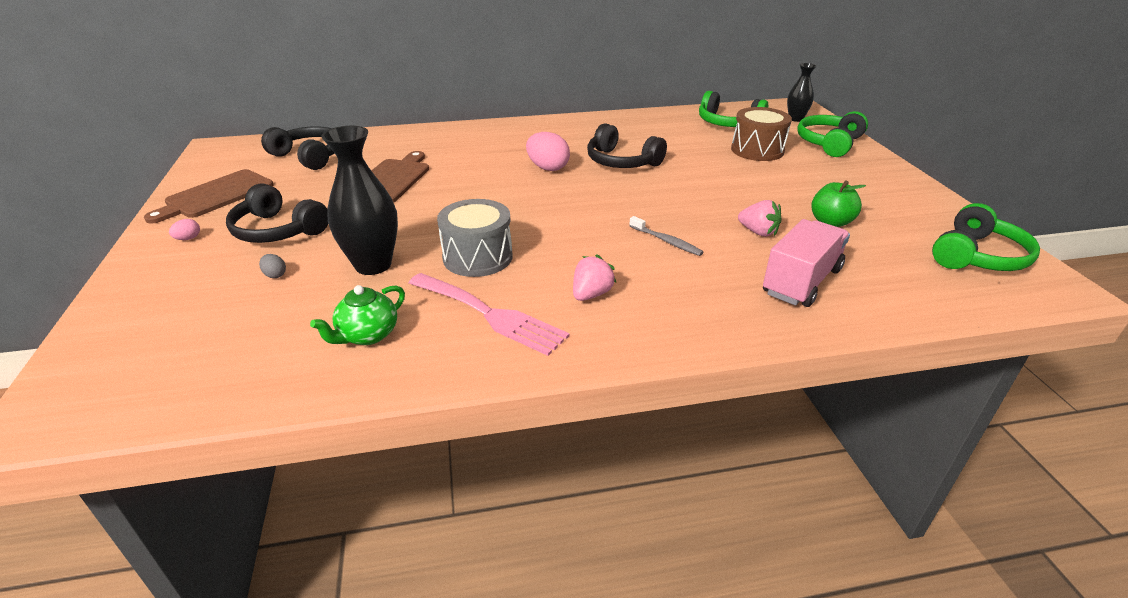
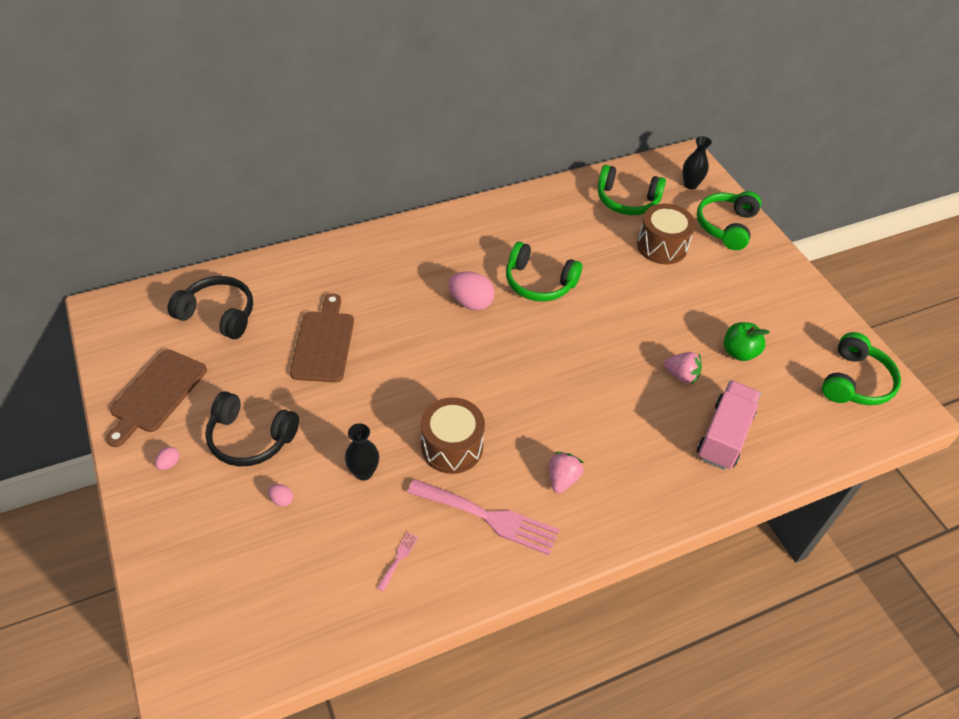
camera: 15 degrees left, 15 degrees up
grey egg [259,254,286,278] -> pink egg [268,484,293,507]
green teapot [310,285,405,345] -> pink fork [377,532,418,591]
black vase [321,126,398,275] -> black vase [345,423,379,481], size x0.59
grey drum [437,199,513,277] -> brown drum [421,397,485,474]
black headphones [587,123,667,168] -> green headphones [506,242,582,302]
grey toothbrush [629,216,703,256] -> none

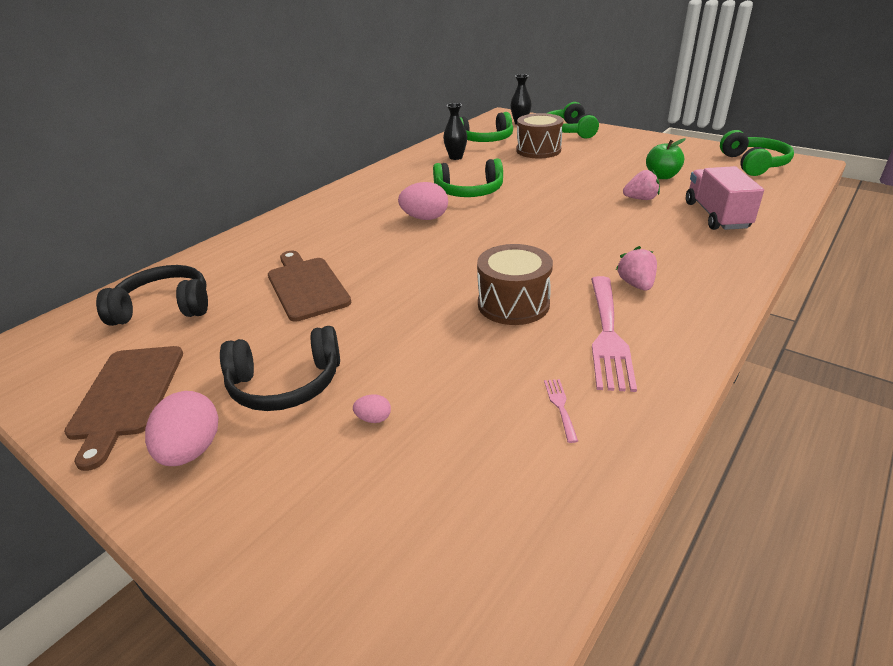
camera: 25 degrees left, 15 degrees down
pink egg [155,447,179,470] -> pink egg [145,391,218,466], size x2.13
black vase [345,423,379,481] -> black vase moved to [443,103,467,160]
pink fork [407,479,559,555] -> pink fork turned 105 degrees clockwise [591,276,637,392]

